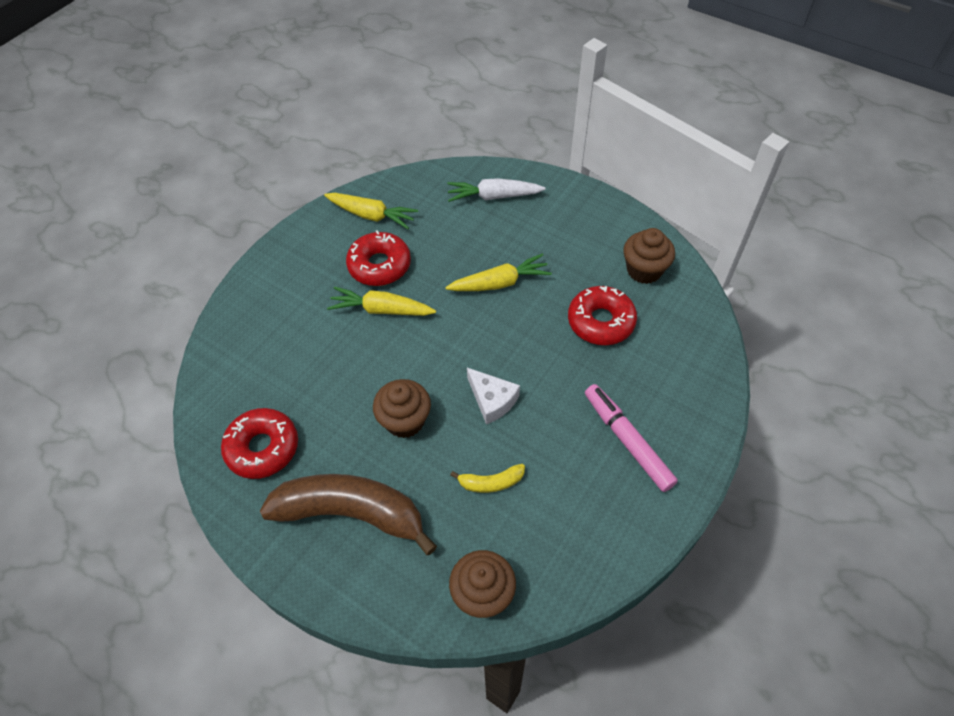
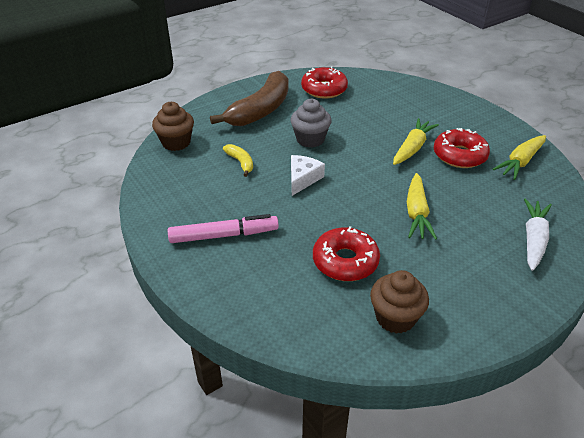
camera: 110 degrees right, 15 degrees down
brown cupcake [373,379,431,438] -> grey cupcake [291,99,332,148]
yellow banana [450,464,525,493] -> yellow banana turned 135 degrees clockwise [223,144,253,177]
white cheese [467,368,520,424] -> white cheese turned 135 degrees clockwise [291,155,325,196]

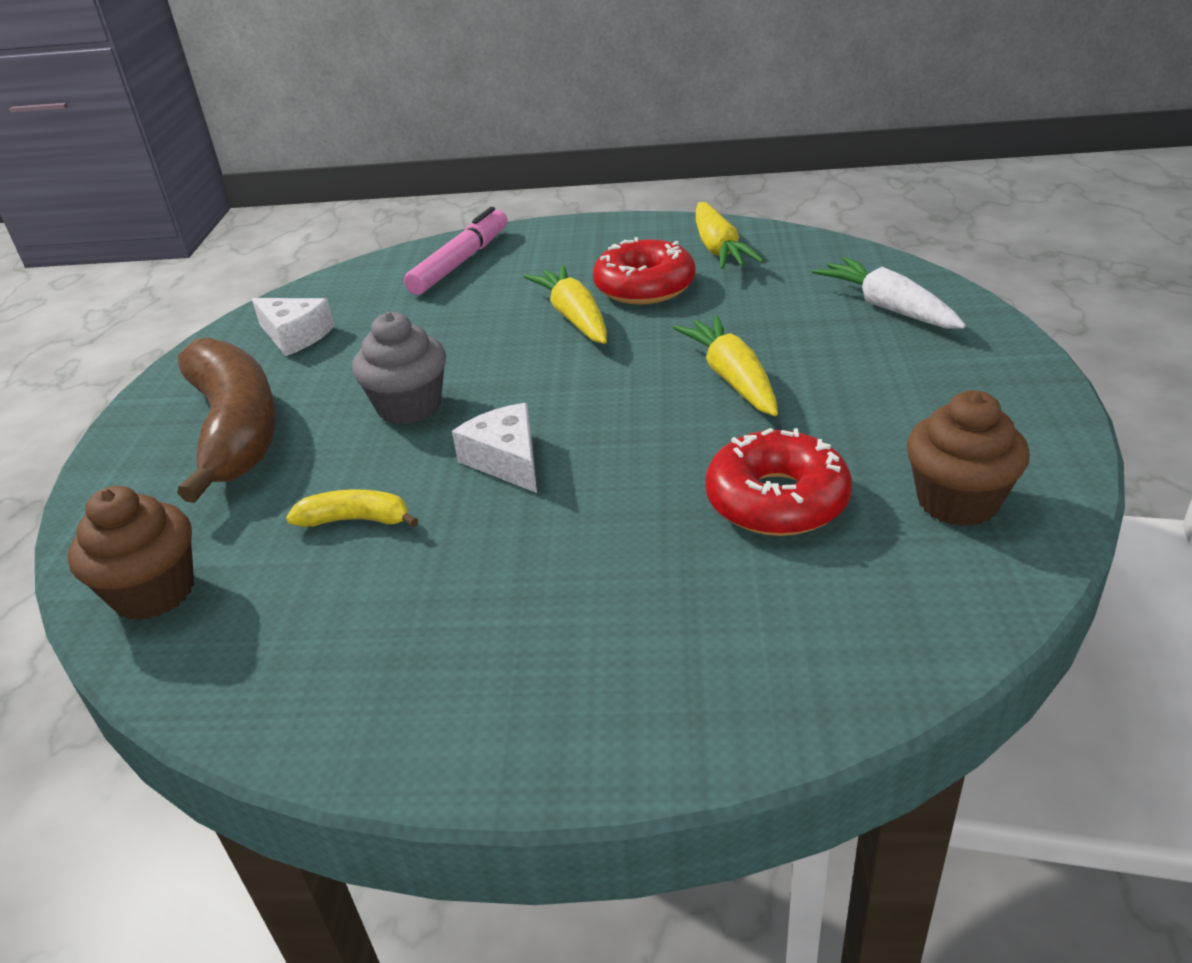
camera: 50 degrees left, 5 degrees down
pink marker [168,214,279,243] -> pink marker moved to [404,207,508,295]
red donut [301,67,348,99] -> white cheese [252,298,335,356]
yellow carrot [407,173,437,240] -> yellow carrot turned 150 degrees counterclockwise [673,315,778,416]

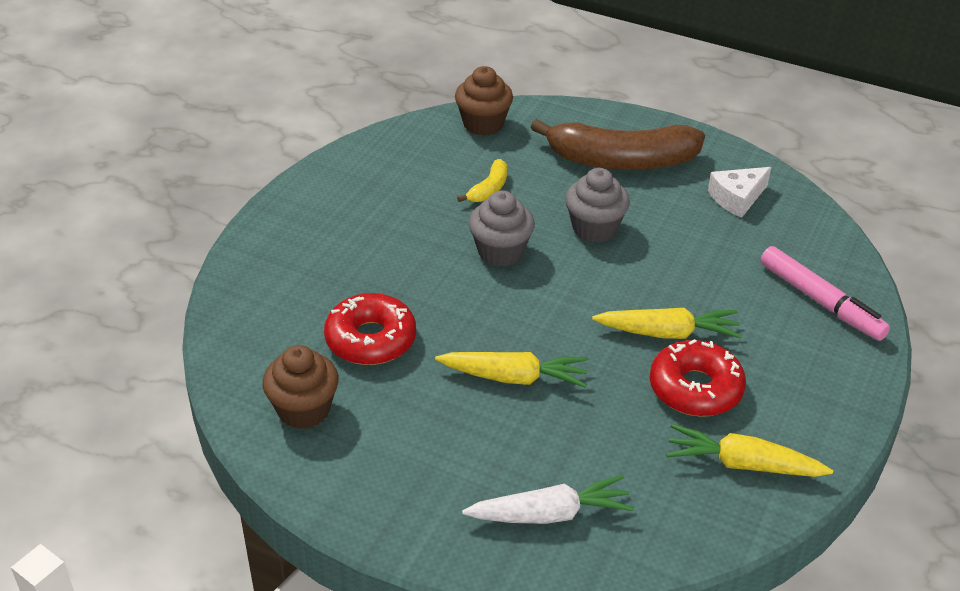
camera: 110 degrees right, 5 degrees up
white cheese [452,403,537,493] -> grey cupcake [469,190,535,267]

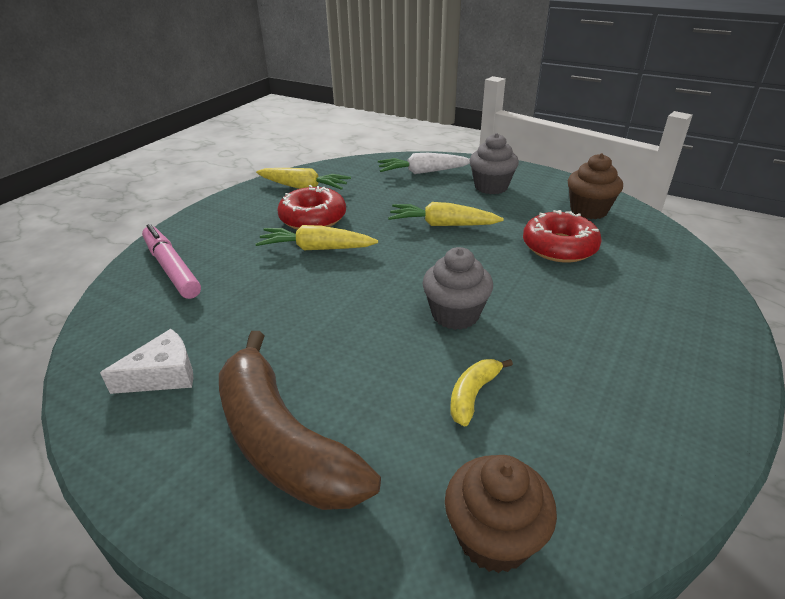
camera: 175 degrees left, 5 degrees down
brown banana [531,119,705,170] -> brown banana turned 135 degrees counterclockwise [219,331,381,510]
grey cupcake [565,168,630,243] -> grey cupcake moved to [469,133,519,194]

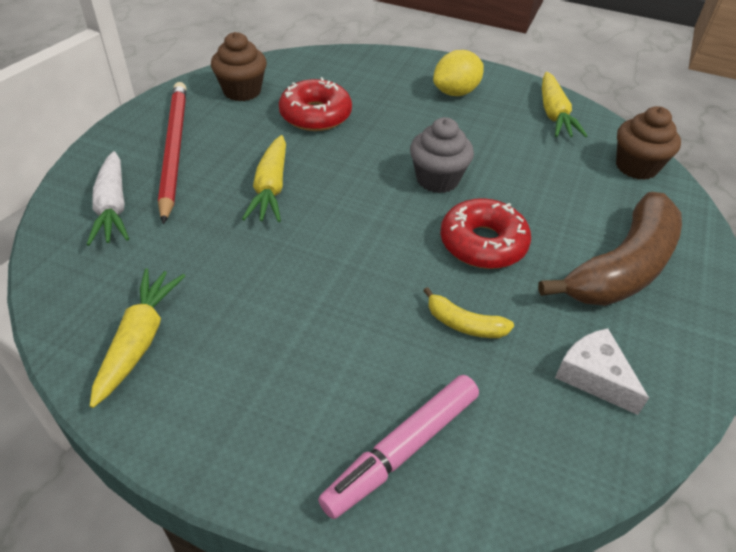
camera: 100 degrees left, 10 degrees up
yellow carrot [255,225,378,250] -> yellow carrot moved to [542,72,587,137]
red donut [277,185,346,230] -> red donut moved to [440,198,531,269]
yellow banana [450,359,513,427] -> yellow banana moved to [423,287,514,338]
grey cupcake [469,133,519,194] -> red pencil [158,82,187,224]
none -> yellow lemon [433,50,484,96]

